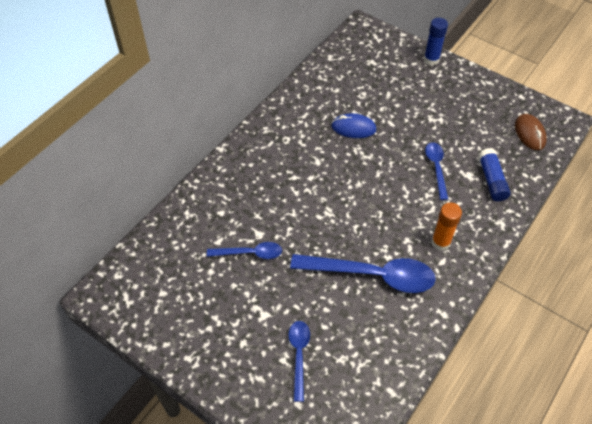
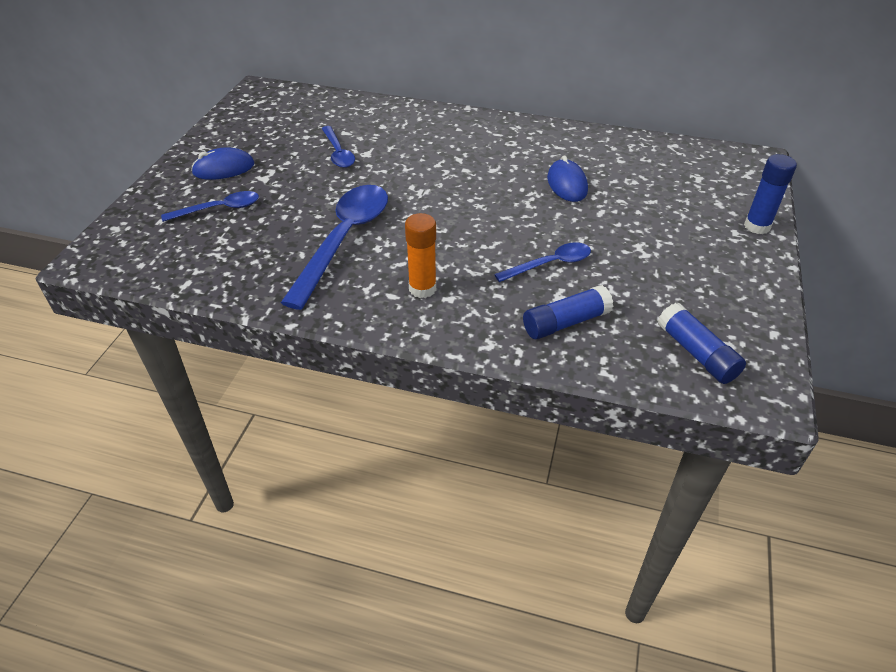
camera: 70 degrees right, 10 degrees down
blue spoon [290,254,436,293] -> blue spoon turned 150 degrees counterclockwise [281,185,388,310]
brown mouse [515,114,547,150] -> blue glue stick [658,303,746,384]
none -> blue mouse [191,147,254,180]

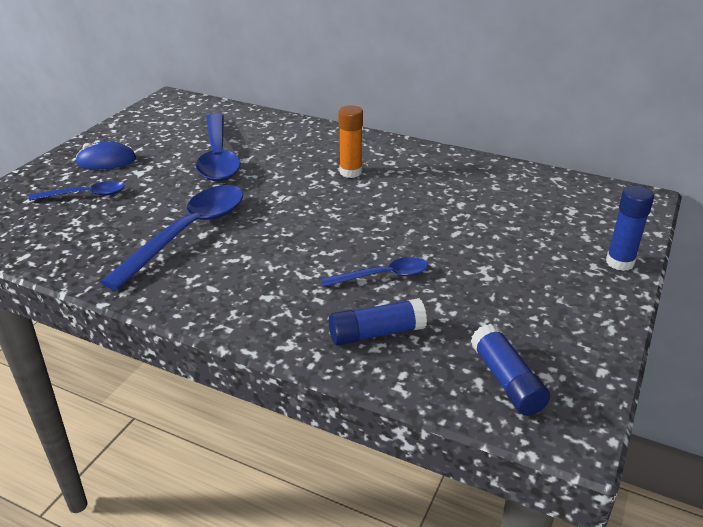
camera: 10 degrees right, 10 degrees down
blue spoon [322,126,355,168] -> blue spoon [196,113,241,181], size x1.87
orange glue stick [405,213,436,298] -> orange glue stick moved to [339,105,363,178]
blue mouse [547,155,588,202] -> none

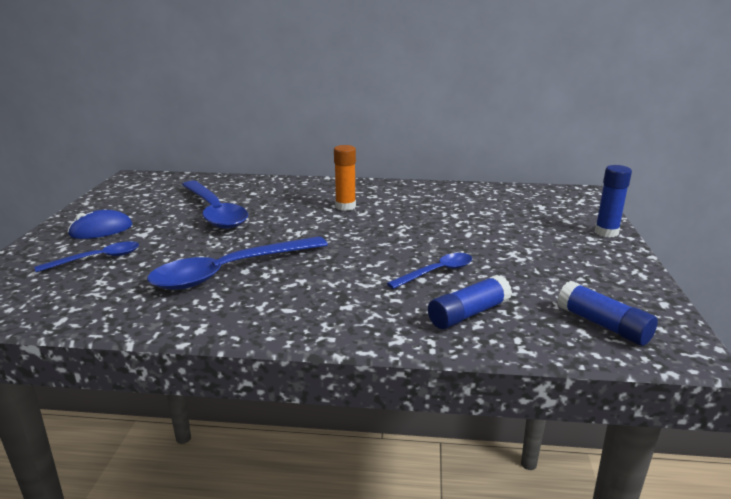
camera: 20 degrees left, 10 degrees down
blue spoon [100,185,243,291] -> blue spoon turned 135 degrees counterclockwise [147,236,328,290]

